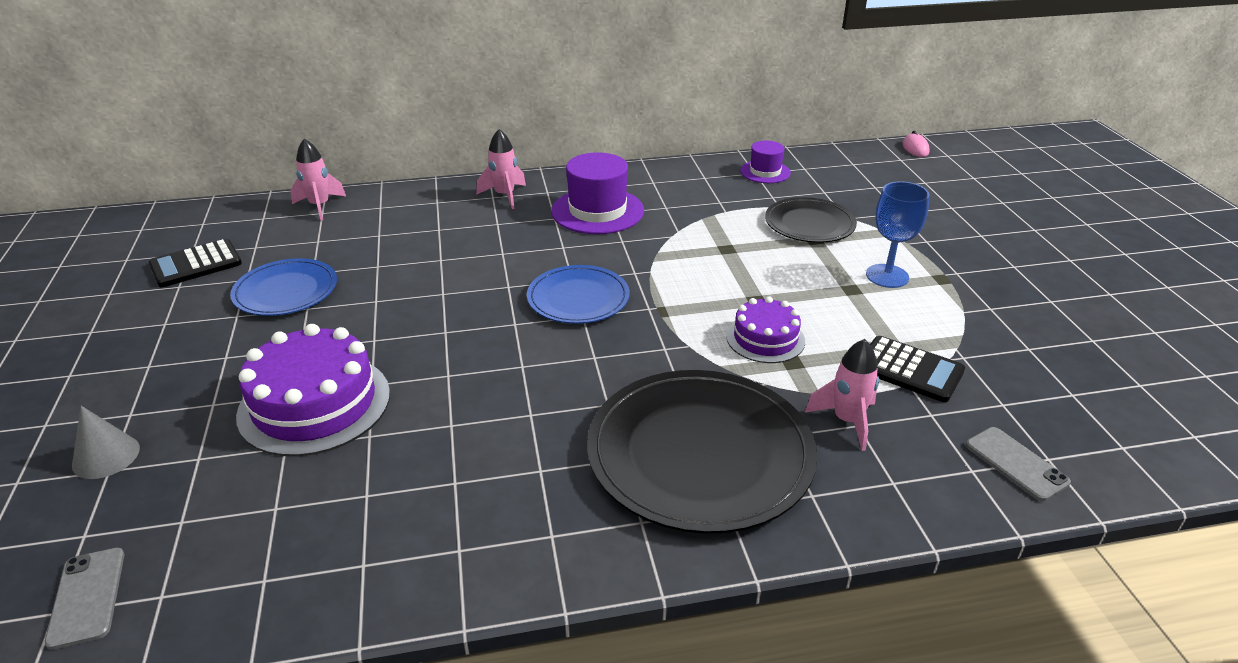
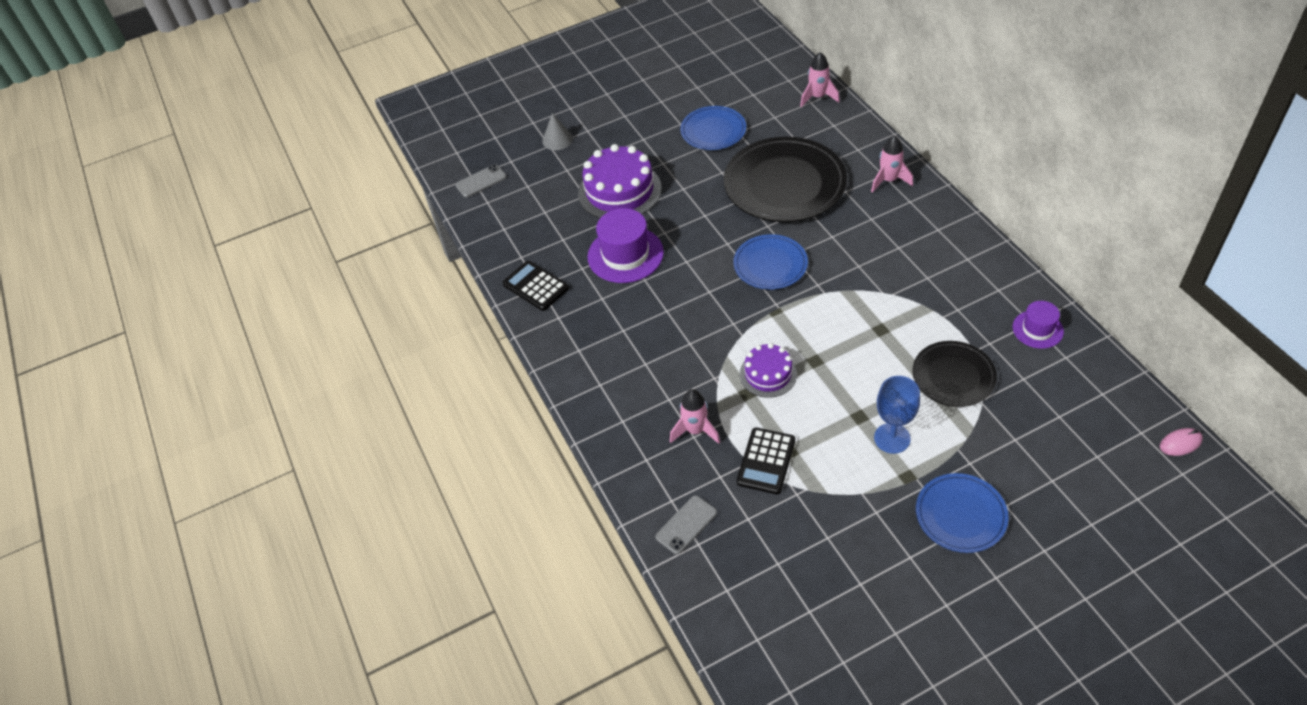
camera: 80 degrees right, 15 degrees up
black calculator [149,239,242,287] -> black calculator moved to [502,261,569,311]
purple hat [551,152,644,234] -> purple hat moved to [587,208,664,283]
black plate [587,370,817,534] -> black plate moved to [724,137,847,222]
none -> blue plate [916,473,1009,553]

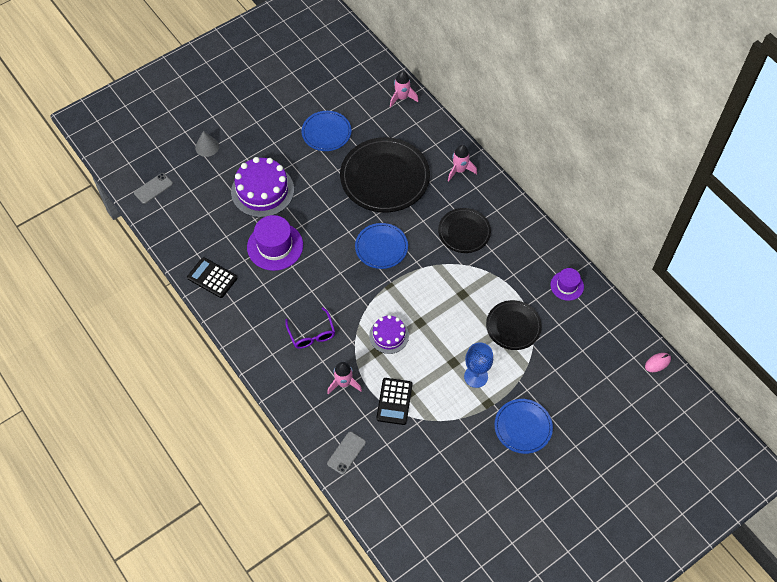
camera: 15 degrees left, 10 degrees up
none -> purple glasses [285,307,335,349]
none -> black plate [438,208,491,253]

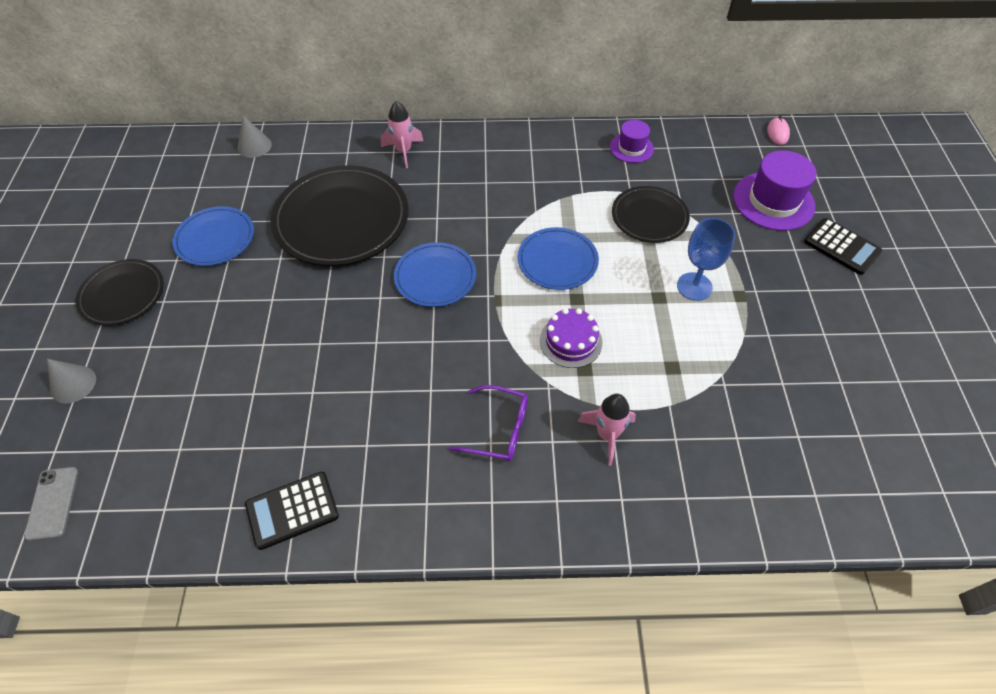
camera: 55 degrees left, 5 degrees down
purple cake [231,157,294,218] -> none
purple hat [247,215,303,271] -> purple hat moved to [733,150,817,231]
grey phone [327,432,366,475] -> none
black calculator [376,378,412,425] -> black calculator moved to [804,218,882,275]
pink rocket [390,71,419,108] -> grey cone [238,116,272,158]
black plate [438,208,491,253] -> black plate moved to [75,259,164,326]
blue plate [494,399,553,454] -> blue plate moved to [518,227,599,290]

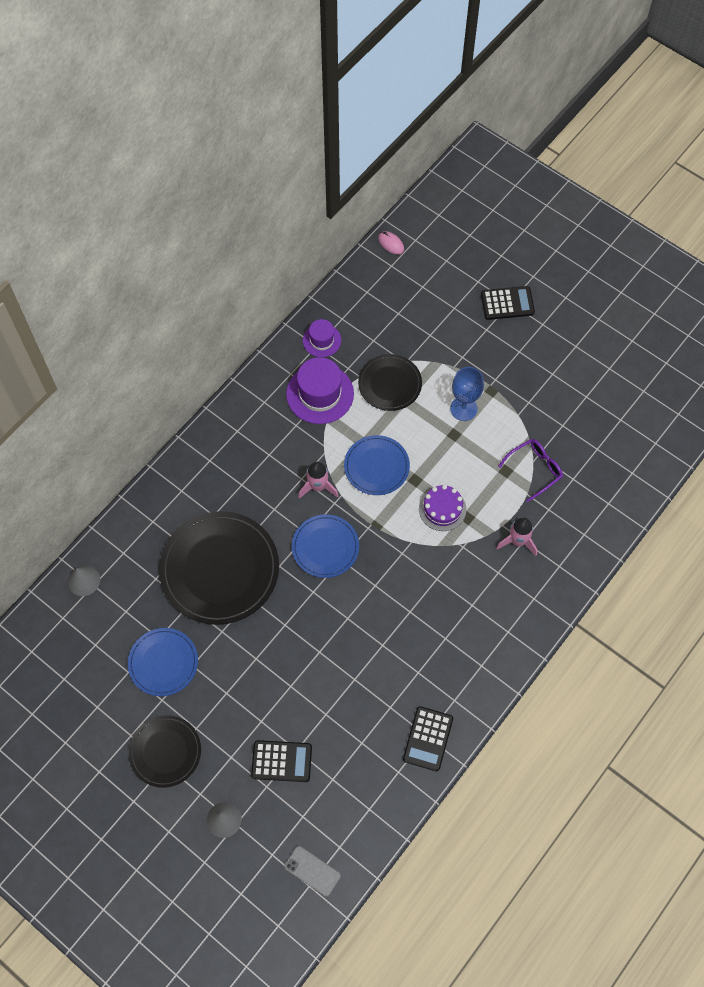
camera: 50 degrees left, 10 degrees up
pink rocket [381,101,423,168] -> pink rocket moved to [298,462,338,499]
purple glasses [449,385,528,461] -> purple glasses moved to [498,439,563,502]
purple hat [733,150,817,231] -> purple hat moved to [286,357,354,424]
none -> black calculator [251,740,312,782]

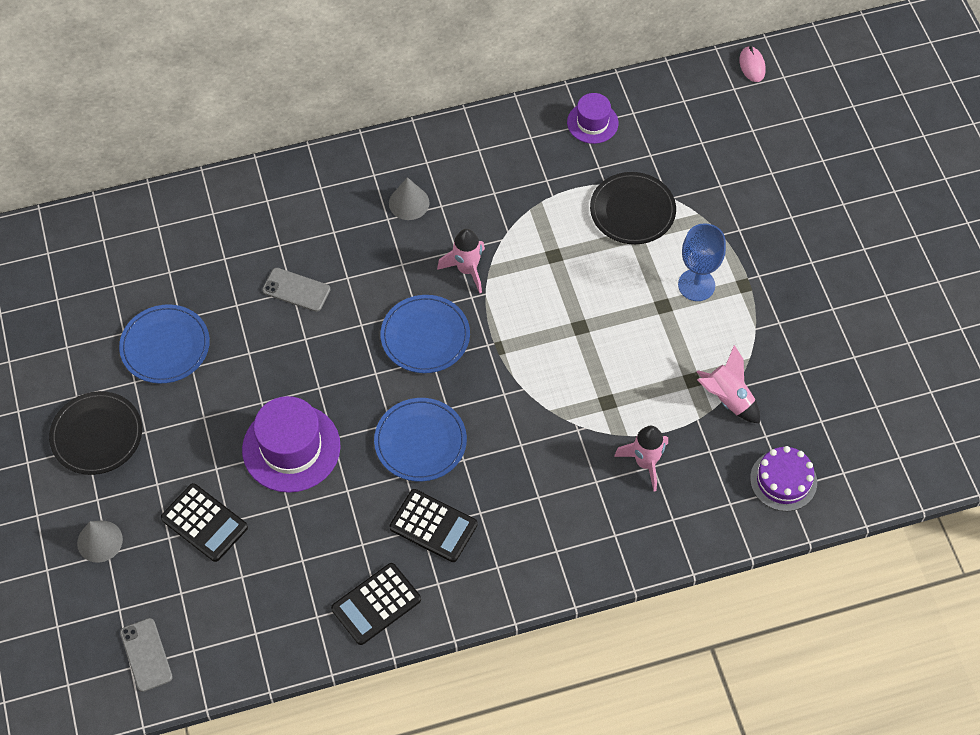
camera: 35 degrees right, 5 degrees down
grey cone [68,566,100,596] -> grey cone moved to [389,177,429,220]
black plate [159,511,279,625] -> grey phone [262,268,331,312]
purple hat [286,357,354,424] -> purple hat moved to [242,396,341,493]
blue plate [344,435,410,495] -> blue plate moved to [374,398,467,481]
purple cake [419,485,466,531] -> purple cake moved to [750,446,817,511]
black calculator [481,286,535,320] -> black calculator moved to [389,489,478,562]
purple glasses [498,439,563,502] -> pink rocket [697,345,760,424]

